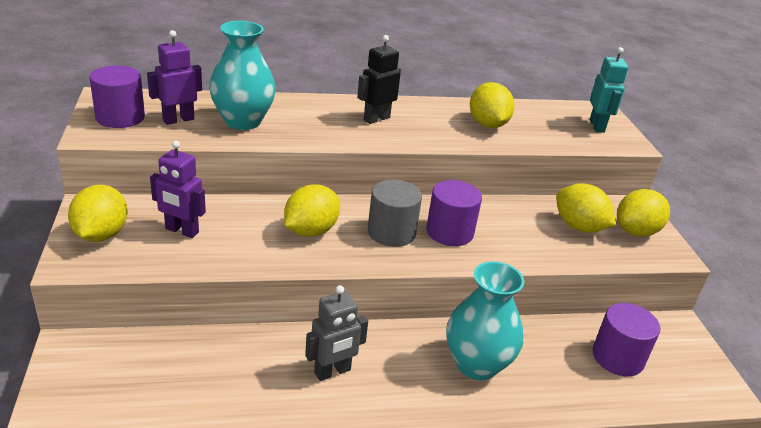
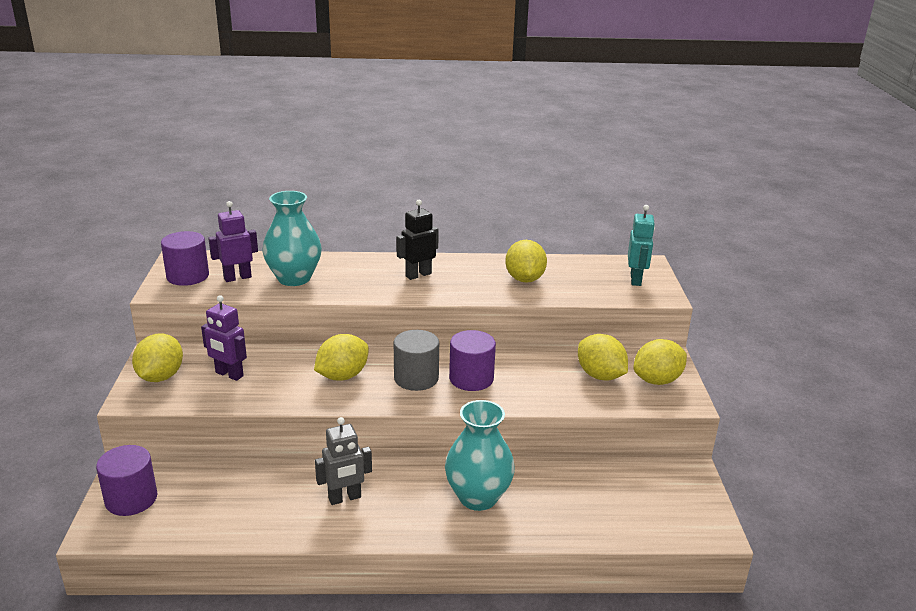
camera: 10 degrees right, 5 degrees down
purple cylinder [593,303,660,376] -> purple cylinder moved to [96,445,157,516]

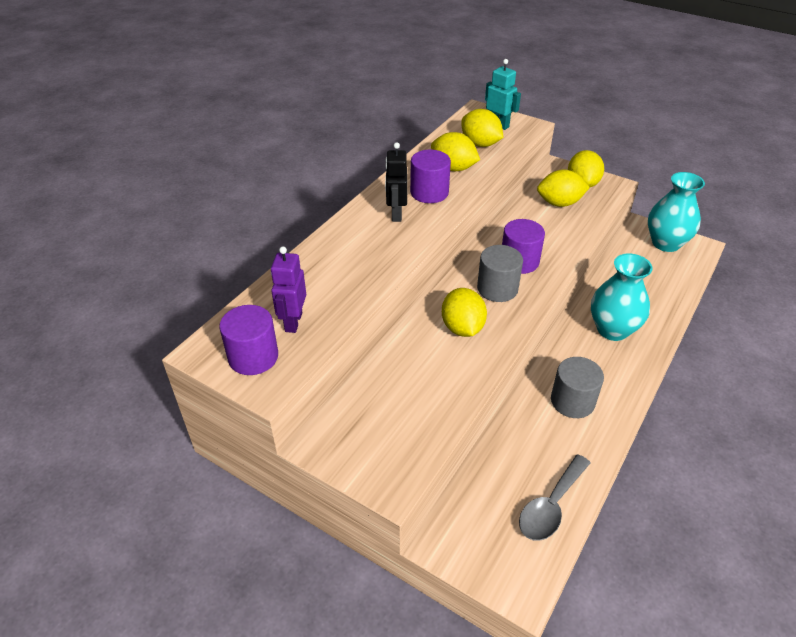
camera: 55 degrees left, 15 degrees up
purple cylinder [96,445,157,516] -> purple cylinder moved to [410,150,451,203]
yellow lemon [132,334,183,382] -> yellow lemon moved to [461,109,503,147]
purple robot [201,295,247,381] -> none
turquoise vase [263,191,322,286] -> turquoise vase moved to [648,172,705,252]
grey robot [315,417,372,505] -> grey cylinder [551,357,604,418]
none -> grey spoon [519,455,590,541]

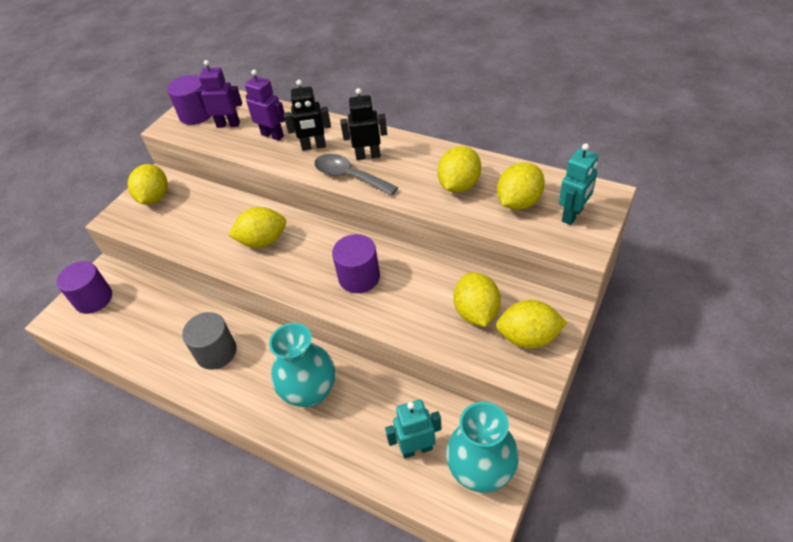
camera: 90 degrees right, 5 degrees up
purple cylinder [410,150,451,203] -> purple cylinder moved to [57,261,112,314]
grey cylinder [477,245,523,302] -> none
grey spoon [519,455,590,541] -> grey spoon moved to [314,154,398,196]
none -> yellow lemon [128,164,168,205]
none -> purple robot [245,70,285,141]
none -> black robot [284,80,331,151]
none -> turquoise robot [385,399,442,458]

